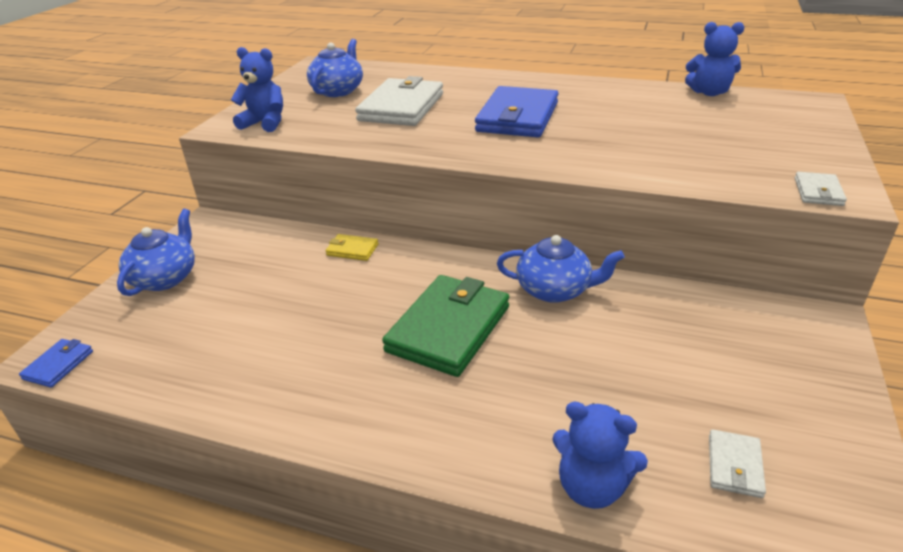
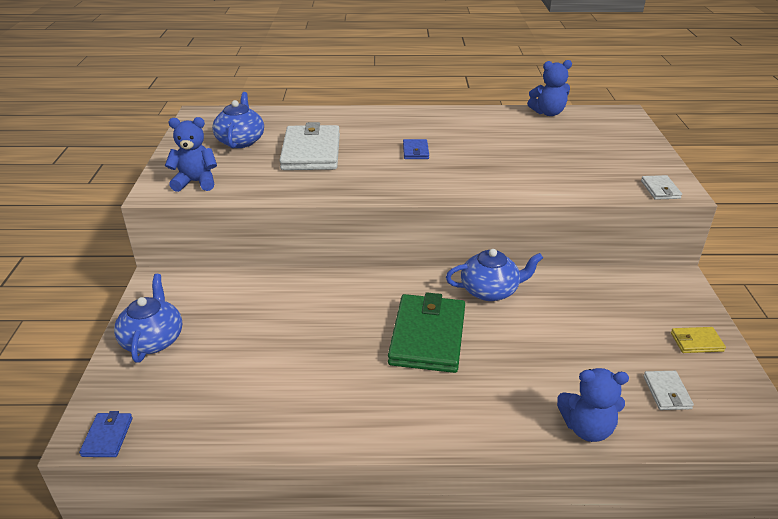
camera: 20 degrees left, 0 degrees up
yellow wallet [326,234,378,261] -> yellow wallet moved to [671,327,726,353]
blue wallet [475,86,558,137] -> blue wallet [403,139,429,159], size x0.45

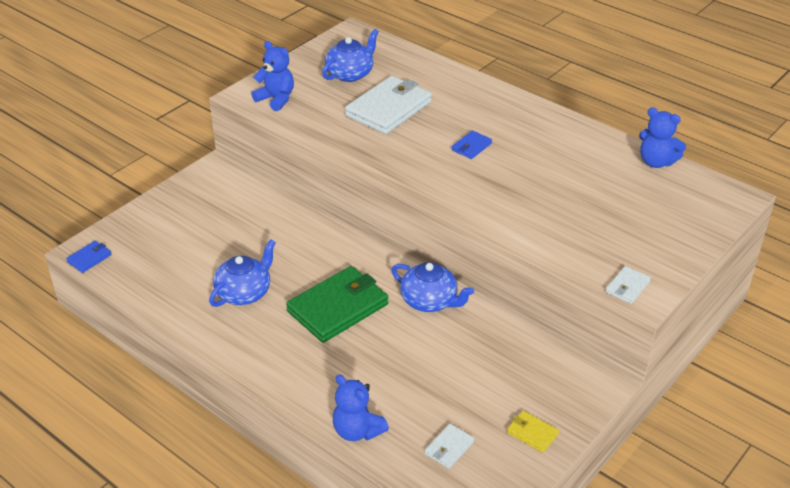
camera: 40 degrees right, 5 degrees up
blue teapot [114,274,182,363] -> blue teapot moved to [209,240,276,307]

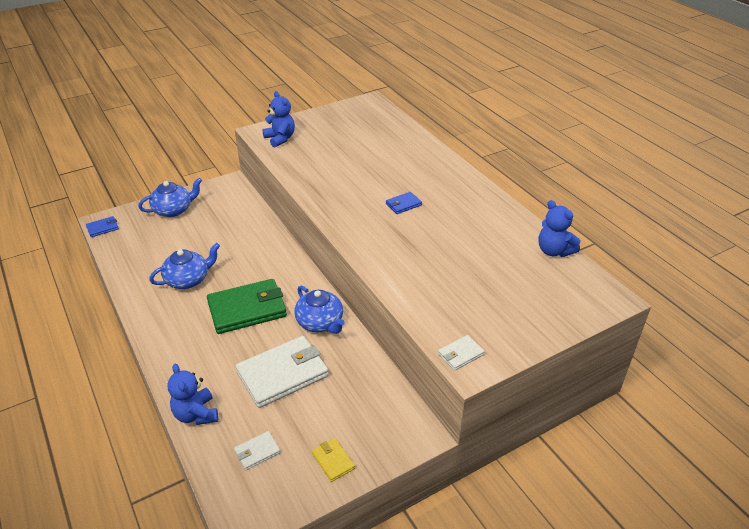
camera: 20 degrees right, 0 degrees up
blue teapot [322,29,379,82] -> blue teapot moved to [138,178,202,217]
white wallet [345,76,432,134] -> white wallet moved to [235,336,329,408]

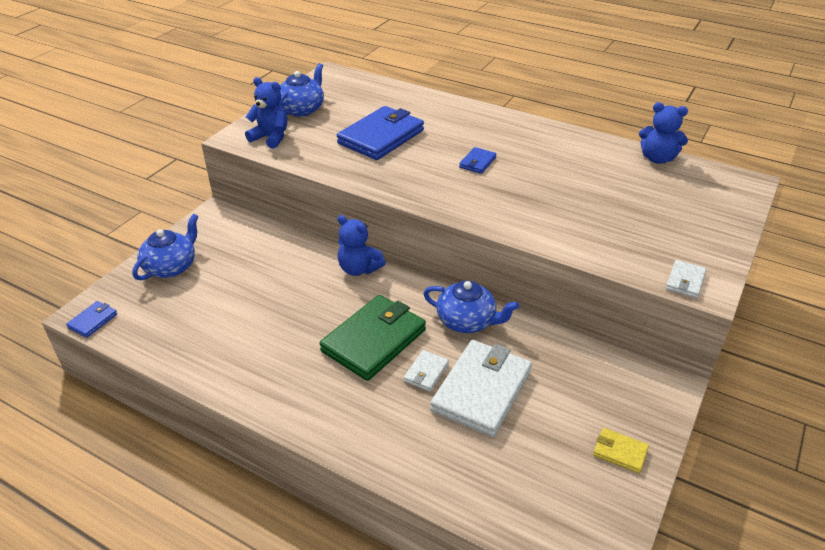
camera: 30 degrees left, 0 degrees up
blue teapot [149,243,220,289] -> blue teapot moved to [279,63,324,117]
blue teddy bear [167,364,218,425] -> blue teddy bear moved to [338,215,386,276]
white wallet [234,431,281,471] -> white wallet moved to [403,350,449,392]
none -> blue wallet [337,106,424,160]

